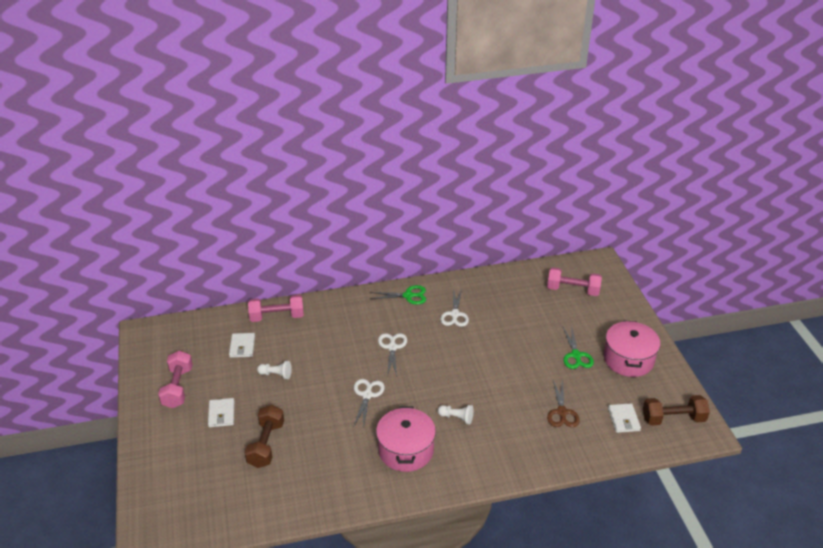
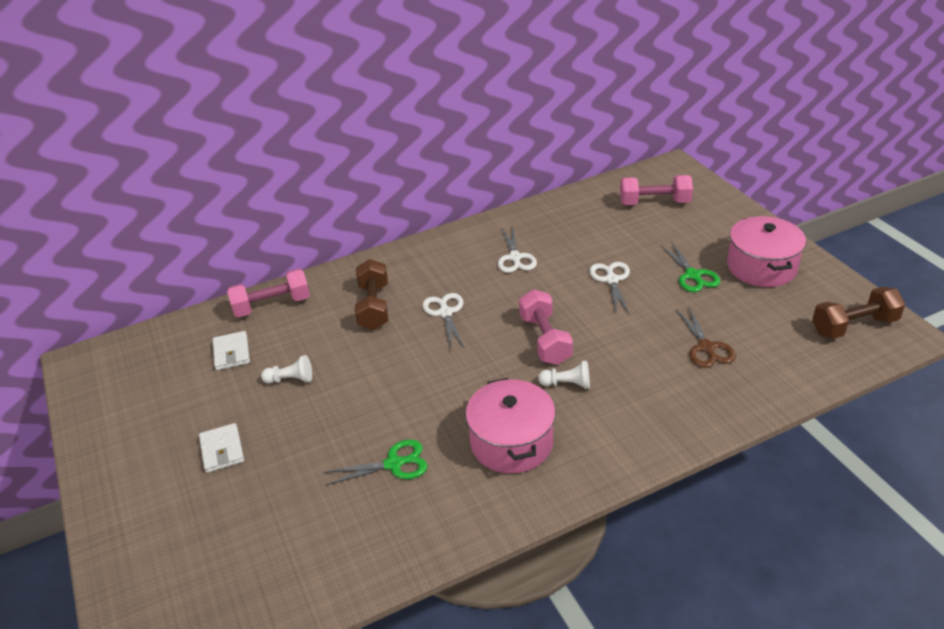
camera: 10 degrees left, 0 degrees up
pink dumbbell [158,351,193,408] -> pink dumbbell moved to [519,289,573,365]
brown dumbbell [245,405,284,468] -> brown dumbbell moved to [355,259,388,330]
white scissors [354,379,385,429] -> white scissors moved to [589,262,630,315]
green scissors [370,285,426,304] -> green scissors moved to [323,440,428,486]
white wallet [608,403,641,433] -> none

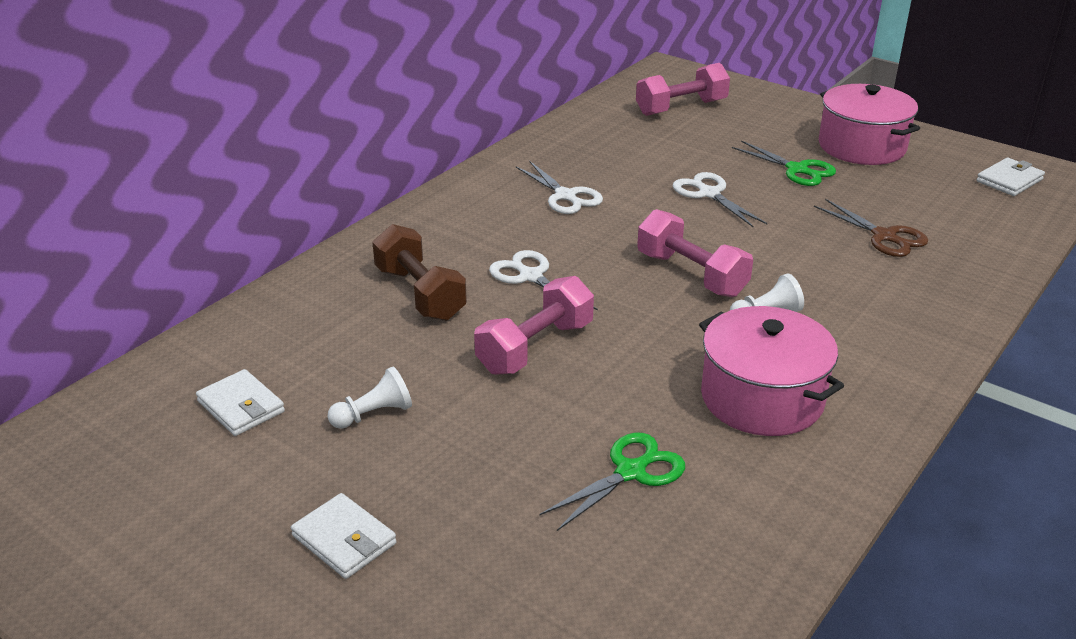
camera: 30 degrees left, 5 degrees down
pink dumbbell [227,269,310,317] -> pink dumbbell moved to [474,276,594,375]
brown dumbbell [812,287,905,339] -> white wallet [976,158,1045,196]

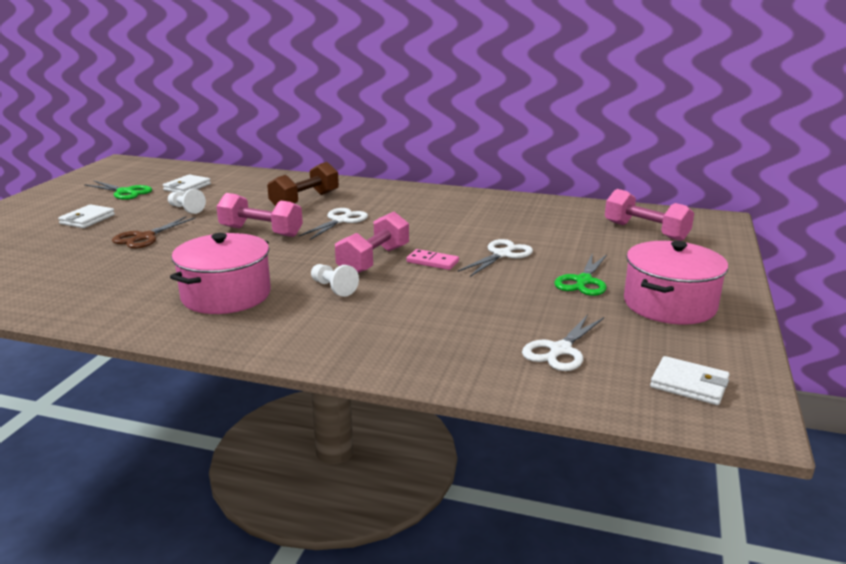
camera: 70 degrees right, 10 degrees down
white scissors [516,161,603,214] -> white scissors moved to [522,314,604,371]
green scissors [540,433,685,531] -> green scissors moved to [84,180,152,200]
brown scissors [814,199,928,257] -> brown scissors moved to [112,216,196,249]
none -> pink domino [406,249,459,270]

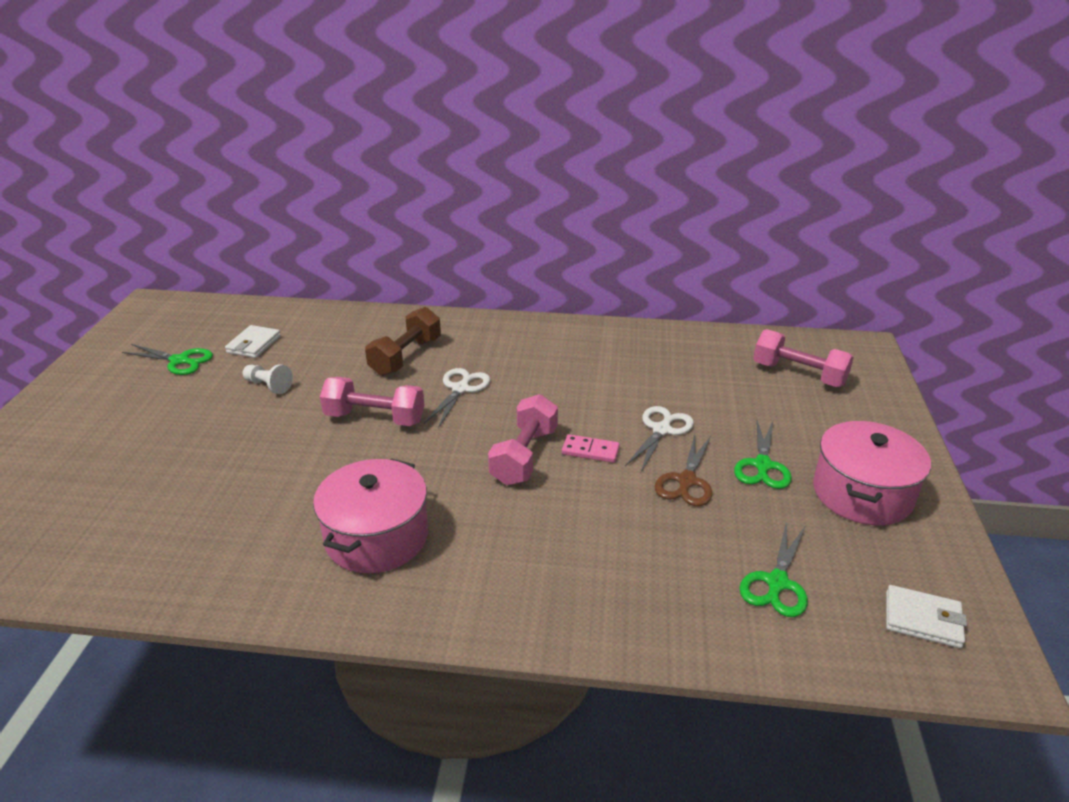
camera: 10 degrees left, 10 degrees up
white wallet [58,204,115,228] -> none
brown scissors [112,216,196,249] -> brown scissors moved to [654,434,712,506]
white pawn [311,264,359,297] -> none
white scissors [522,314,604,371] -> green scissors [739,521,808,617]

